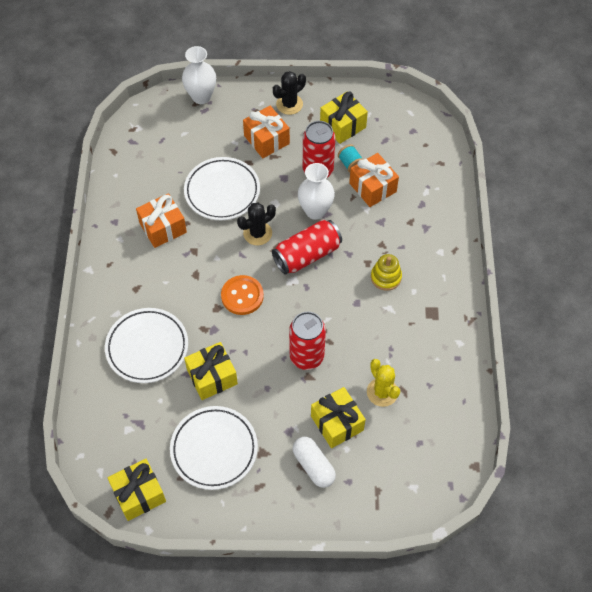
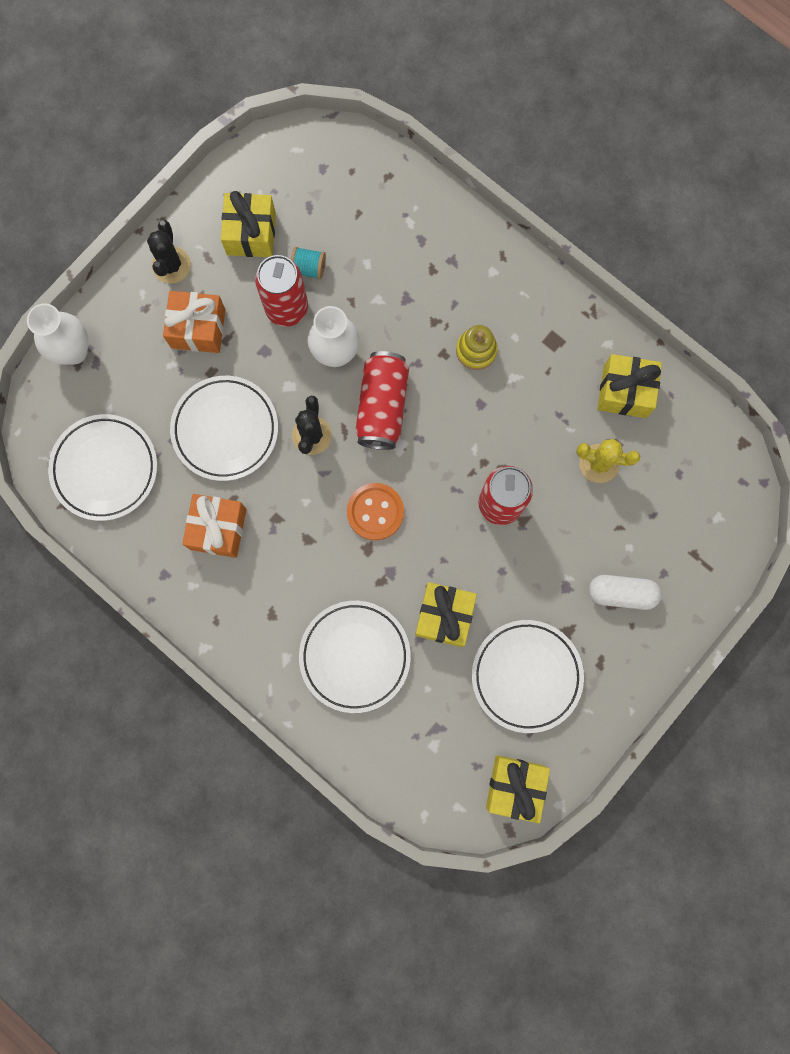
camera: 50 degrees left, 20 degrees up
yellow gift [311,387,366,448] -> yellow gift moved to [598,354,662,418]
orange gift [349,153,399,207] -> none
none -> white plate [48,414,157,521]

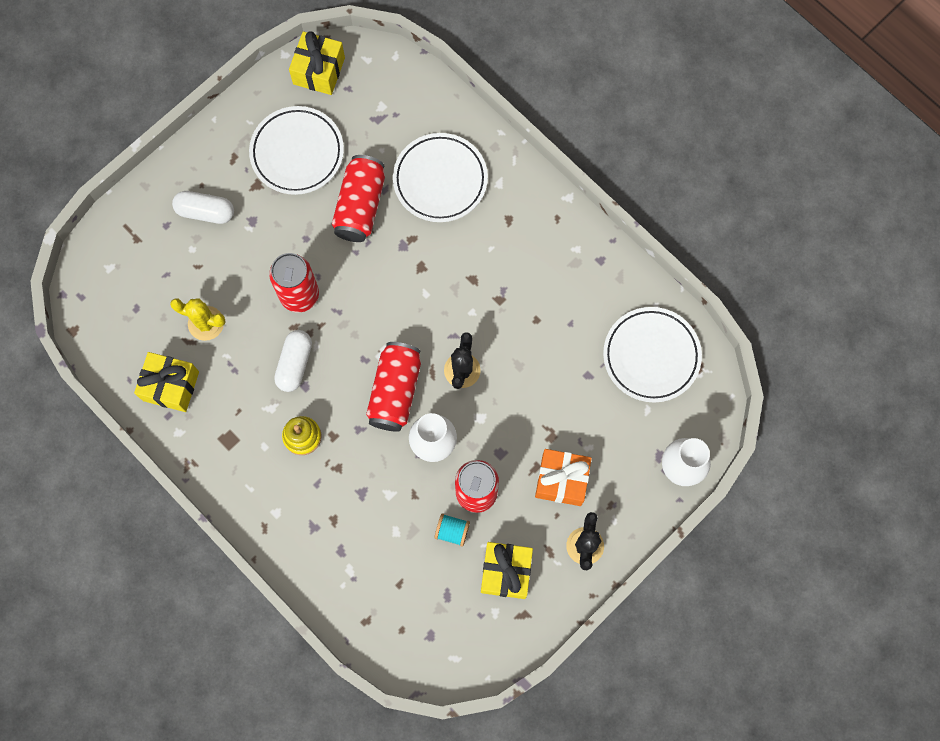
camera: 175 degrees left, 5 degrees down
white plate [170,376,278,481] -> none
orange gift [182,494,246,558] -> none
orange button [347,483,404,541] -> none
yellow gift [415,582,477,647] -> red can [332,155,385,242]
none -> white capsule [274,330,312,392]

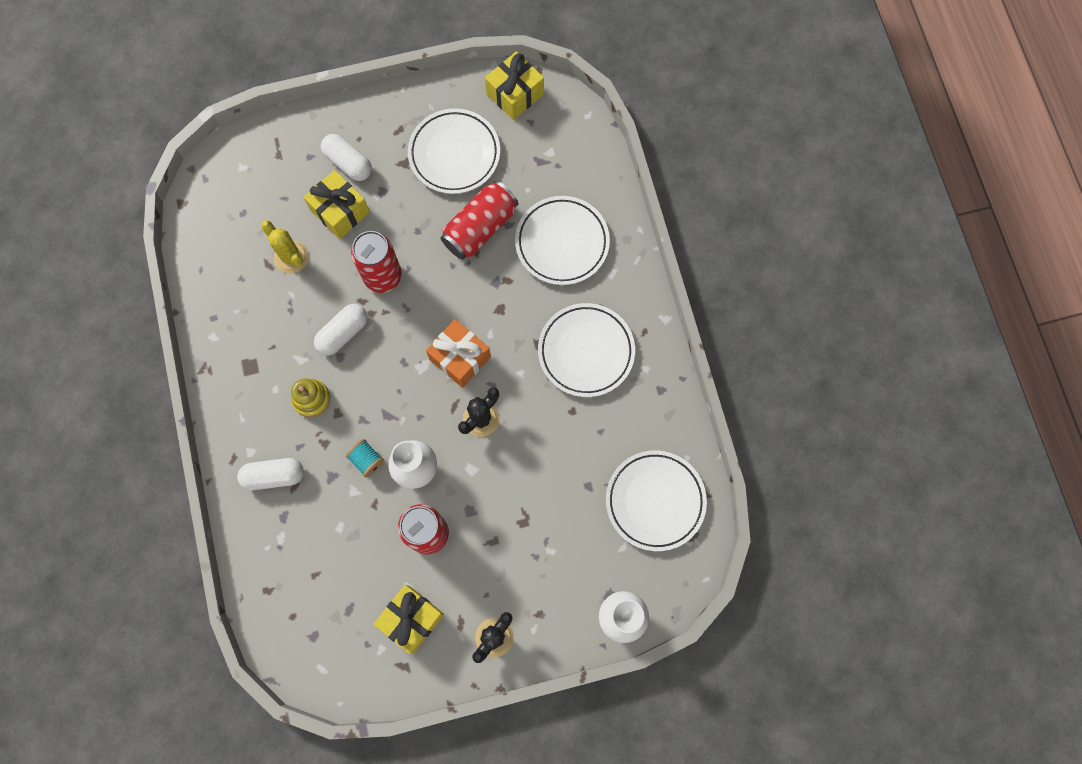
camera: 30 degrees right, 0 degrees up
yellow gift [134,352,199,412] -> yellow gift moved to [304,170,370,239]
red can [366,342,421,432] -> none
turquoise spool [435,513,470,547] -> turquoise spool moved to [346,439,384,478]
orange gift [535,449,592,506] -> orange gift moved to [426,319,491,388]
none -> white capsule [237,458,304,490]
none -> white plate [538,303,635,397]

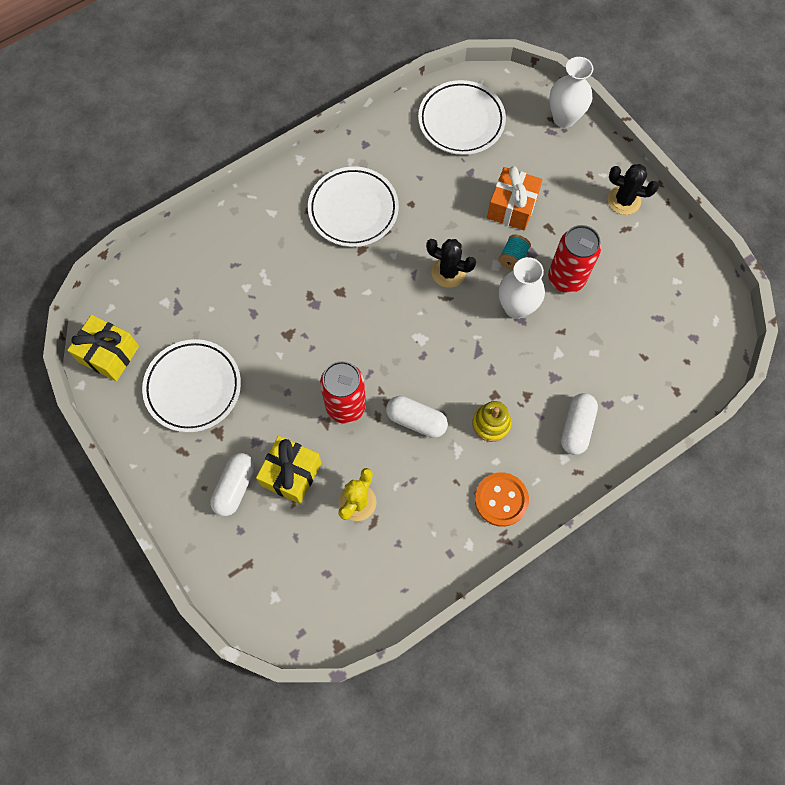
camera: 110 degrees left, 5 degrees down
white capsule [237,458,304,490] -> white capsule turned 45 degrees clockwise [561,393,598,455]
turquoise spool [346,439,384,478] -> turquoise spool moved to [499,235,531,270]
yellow gift [374,585,444,654] -> none
orange gift [426,319,491,388] -> orange gift moved to [487,166,543,231]
red can [441,181,518,260] -> none
white plate [515,196,610,285] -> none
none -> orange button [475,472,529,527]

